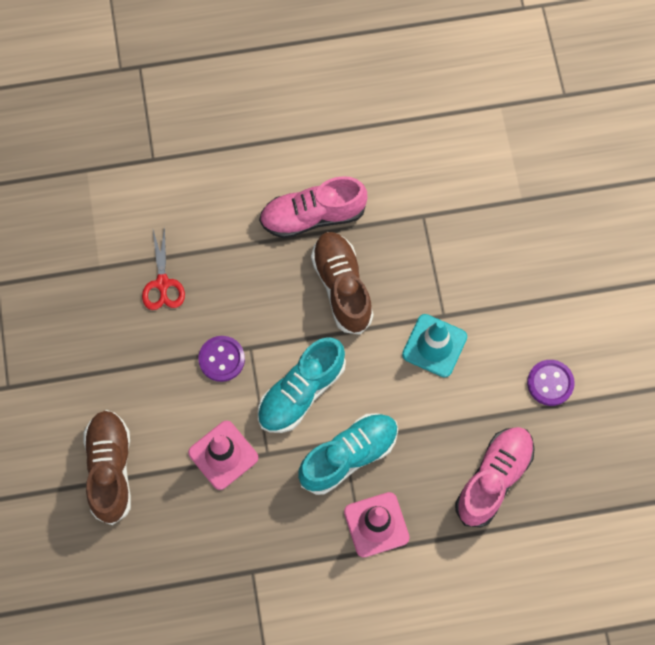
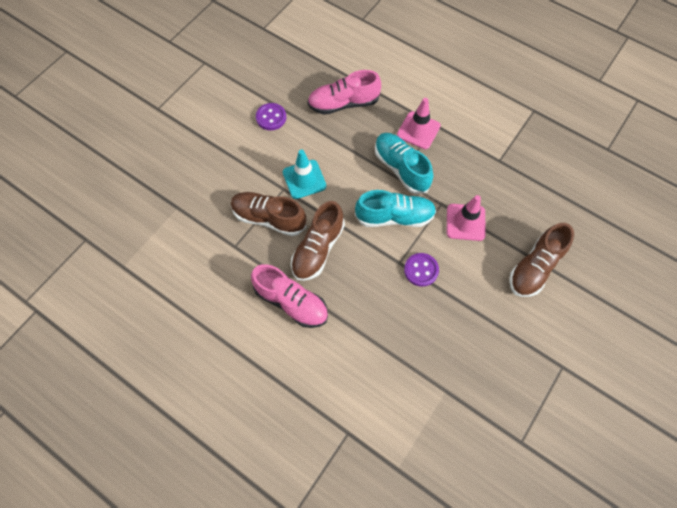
camera: 135 degrees left, 5 degrees down
red scissors [142,227,185,310] -> none
turquoise shoe [298,413,398,495] -> turquoise shoe turned 45 degrees clockwise [375,133,433,194]
none -> brown shoe [231,192,307,236]

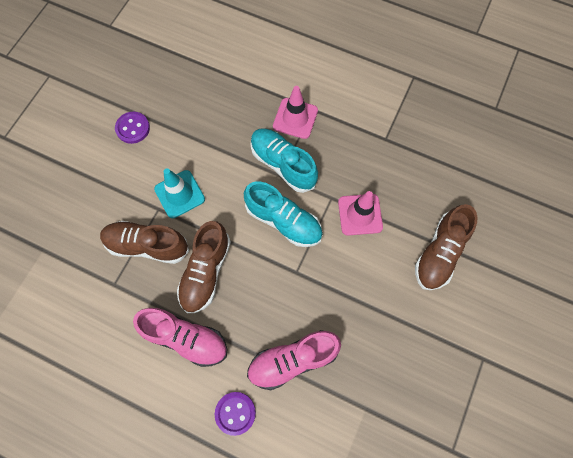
camera: 10 degrees left, 5 degrees up
pink shoe [308,70,381,115] -> pink shoe moved to [247,330,341,390]
turquoise shoe [355,190,436,227] -> turquoise shoe turned 45 degrees clockwise [244,182,323,247]
purple button [404,253,439,287] -> purple button moved to [215,392,256,436]

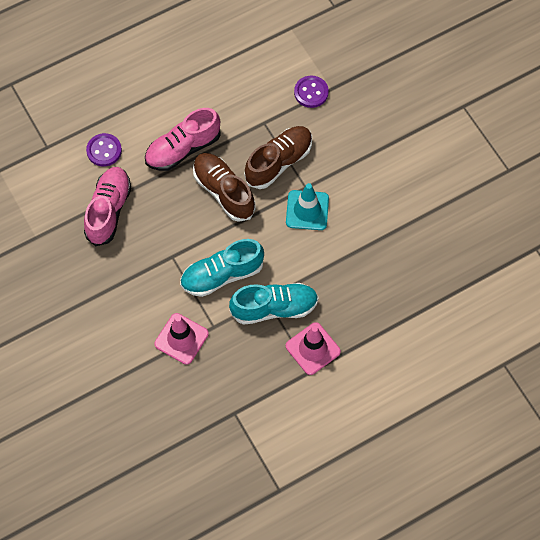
camera: 125 degrees right, 5 degrees down
purple button [115,112,150,144] -> purple button moved to [294,76,329,108]
brown shoe [415,204,477,290] -> none

